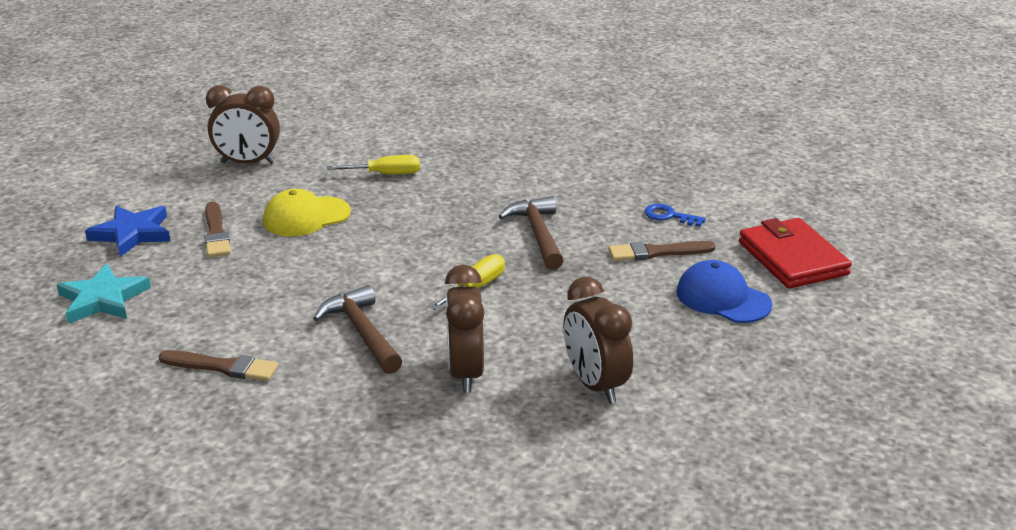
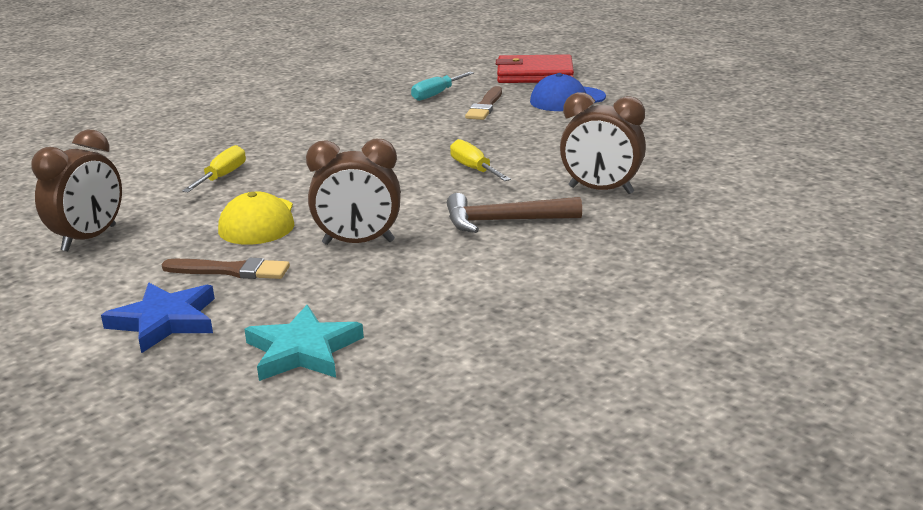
camera: 65 degrees left, 5 degrees down
brown brush [159,350,278,381] -> none
brown hammer [499,196,564,270] -> none
brown clock [563,277,633,404] -> brown clock moved to [306,139,401,245]
blue key [644,204,706,227] -> turquoise screwdriver [411,72,474,101]

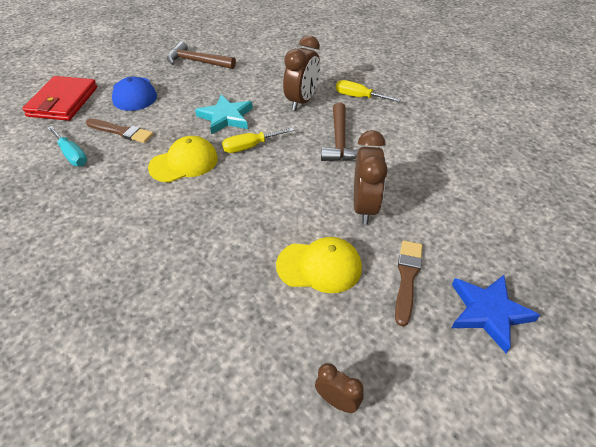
camera: 85 degrees left, 20 degrees up
brown clock [31,129,122,251] -> brown clock [315,363,364,413], size x0.53
yellow screwdriver [182,145,246,192] -> yellow screwdriver moved to [336,80,401,102]
turquoise star [244,305,364,381] -> turquoise star moved to [195,95,253,135]
none -> yellow cap [148,136,218,182]
none -> brown hammer [167,41,236,69]

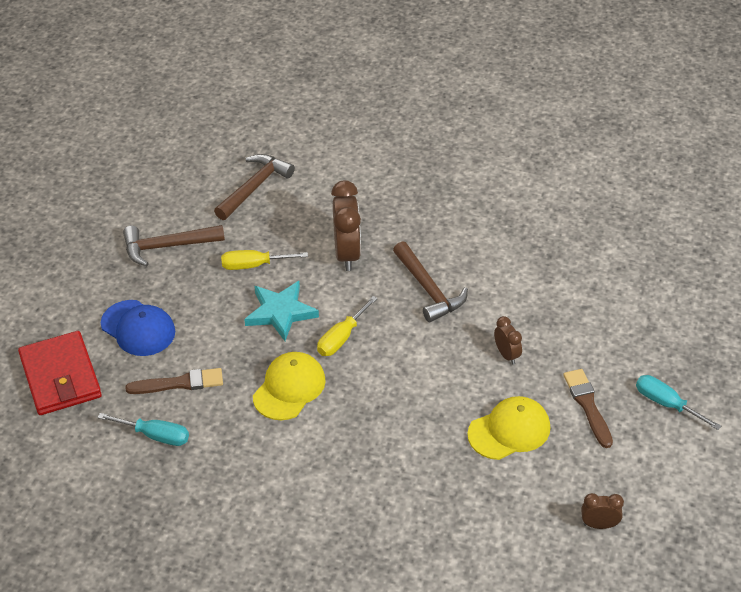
camera: 30 degrees left, 0 degrees up
yellow screwdriver [336,80,401,102] -> yellow screwdriver moved to [221,250,308,270]
brown clock [354,130,388,225] -> brown clock [494,316,522,365], size x0.53
blue star [452,275,540,353] -> turquoise screwdriver [636,375,721,430]
none -> brown hammer [214,154,295,220]

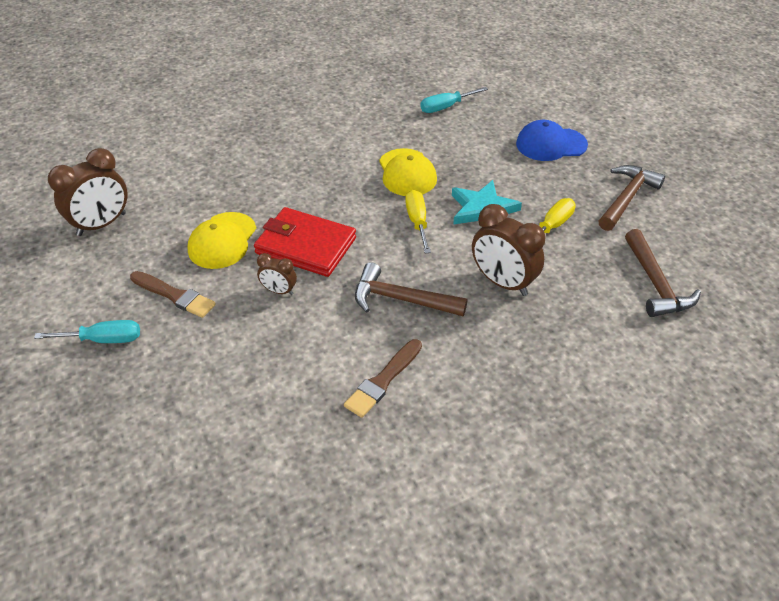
camera: 135 degrees right, 0 degrees up
red wallet [18,331,102,415] -> red wallet moved to [254,207,356,277]
brown brush [125,368,223,394] -> brown brush moved to [344,339,422,418]
brown clock [581,493,624,529] -> brown clock [48,148,128,236], size x1.89

